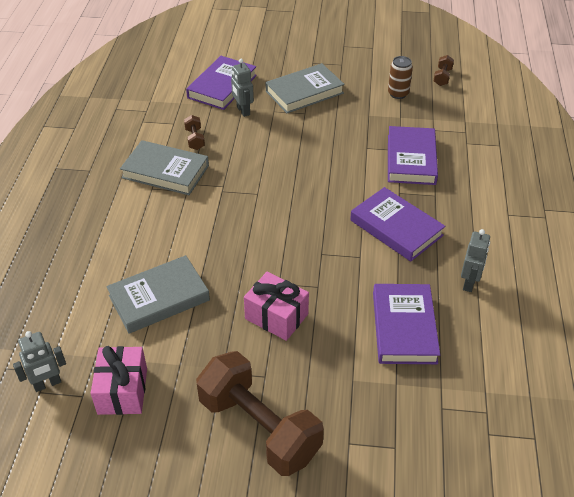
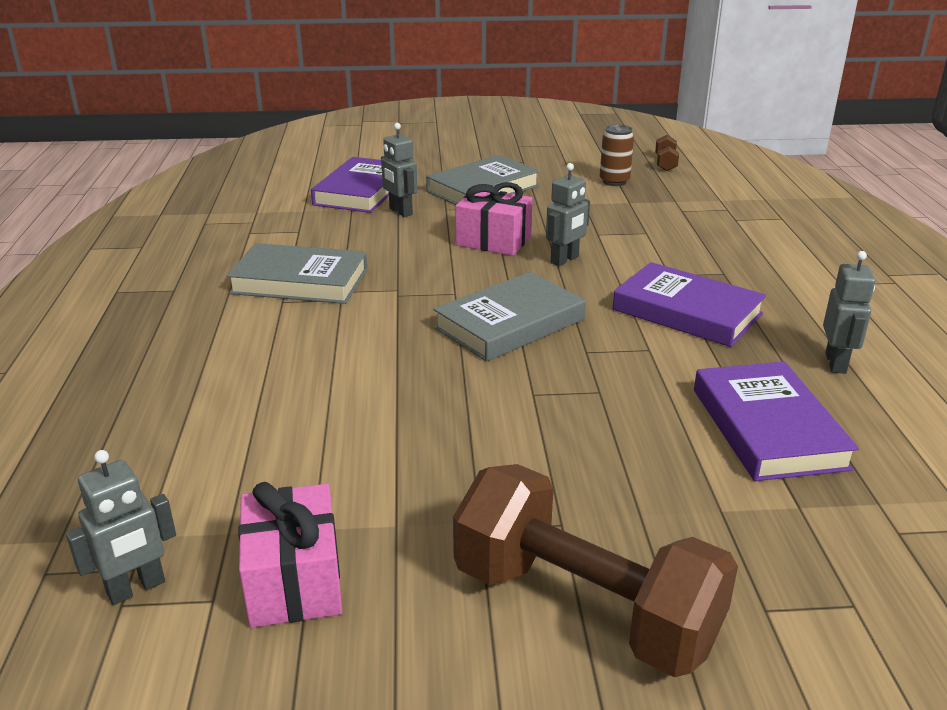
camera: 10 degrees left, 15 degrees down
grey book [106,255,210,334] -> grey book moved to [433,272,586,361]
brown dumbbell [184,115,205,150] -> none
pink gift [244,272,309,341] -> pink gift moved to [455,182,533,256]
purple book [388,126,438,185] -> none
none -> grey robot [546,163,590,266]

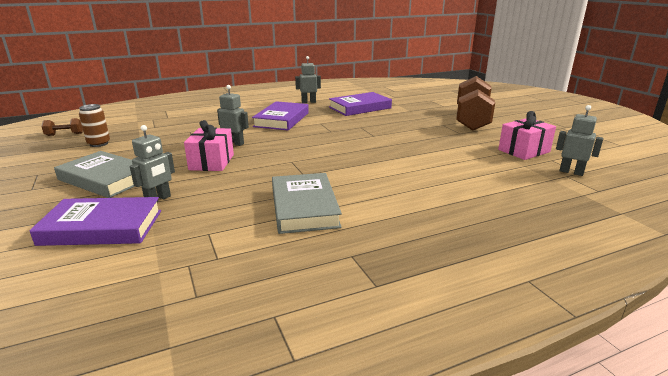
camera: 110 degrees left, 5 degrees down
grey book [433,272,586,361] -> none

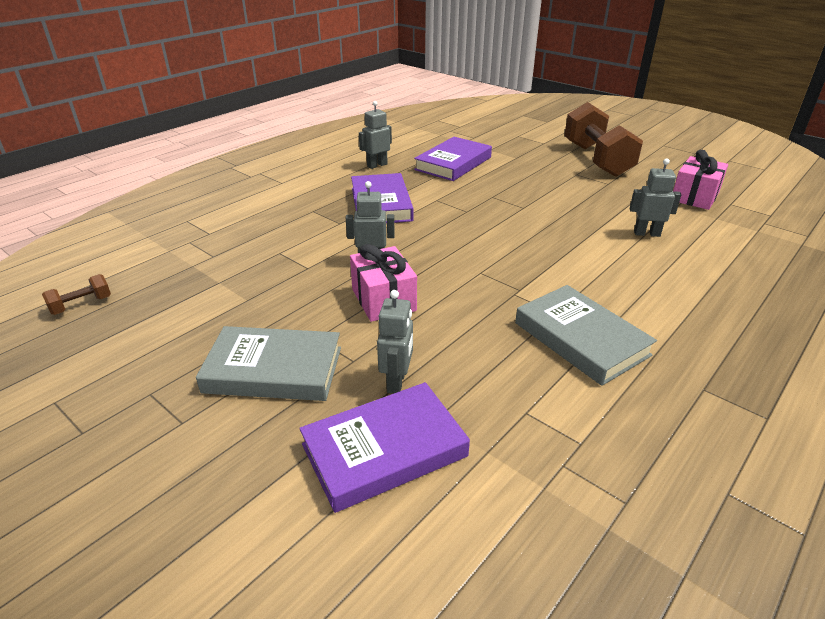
camera: 25 degrees left, 10 degrees up
brown can [79,104,110,147] -> none
grey robot [556,105,603,176] -> grey robot moved to [630,158,681,237]

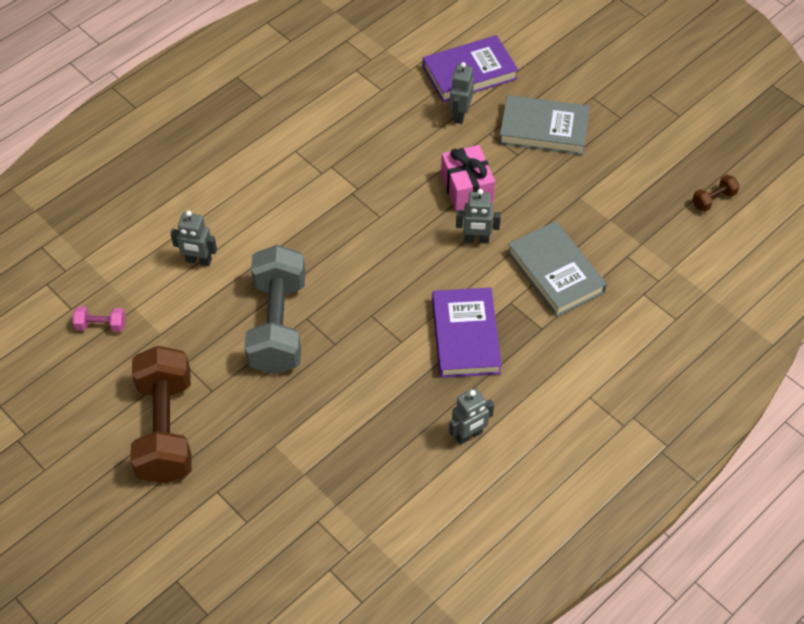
camera: 175 degrees left, 20 degrees up
purple book [414,137,492,181] -> none
grey book [515,285,657,386] -> grey book moved to [507,221,607,317]
pink gift [673,150,728,210] -> pink dumbbell [72,306,126,332]
none -> grey dumbbell [245,245,305,374]

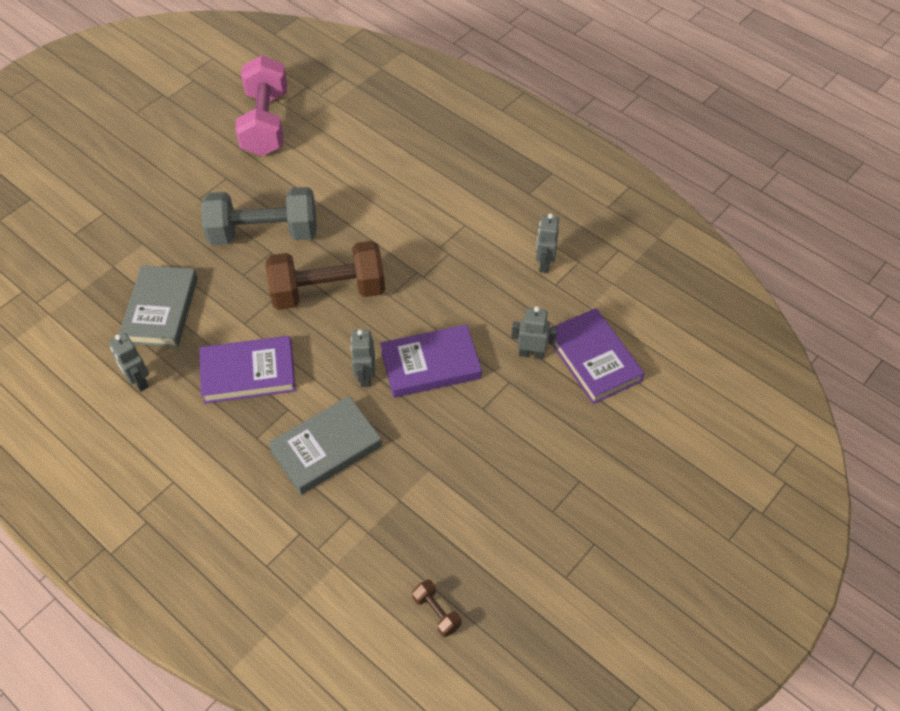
camera: 85 degrees right, 0 degrees up
pink dumbbell [72,306,126,332] -> pink dumbbell [235,55,287,156], size x2.48
brown dumbbell [130,346,192,484] -> brown dumbbell moved to [266,241,385,310]
grey robot [170,211,217,266] -> grey robot moved to [536,213,559,273]
pink gift [441,145,495,211] -> purple book [380,324,482,398]
grey book [499,95,590,155] -> grey book moved to [119,265,198,347]

